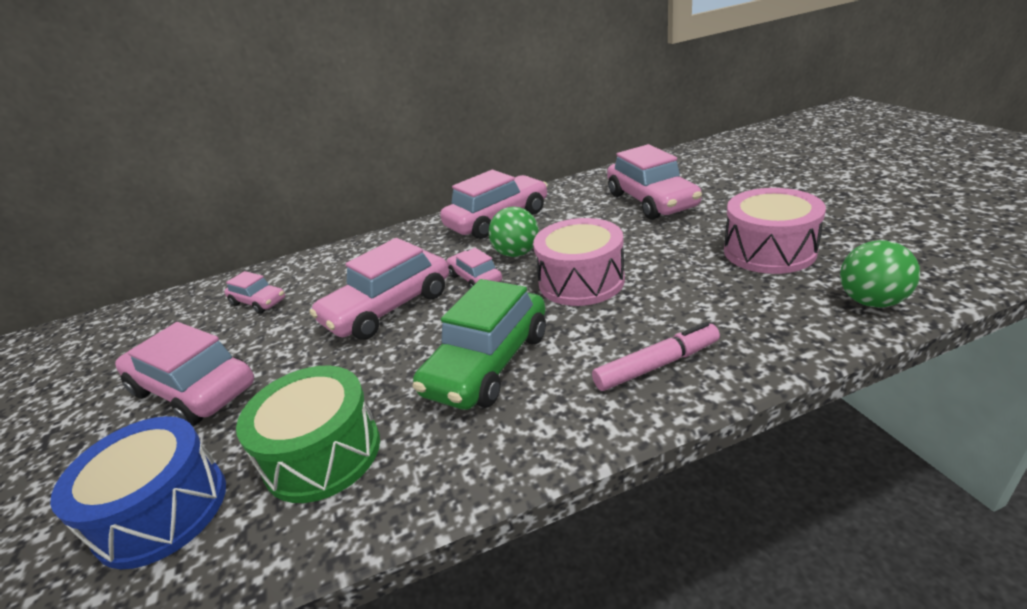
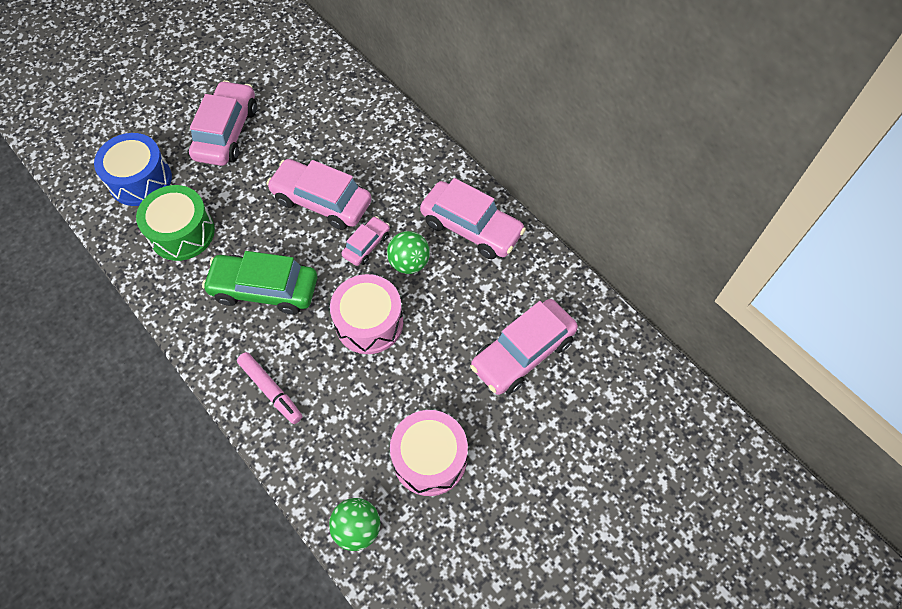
camera: 65 degrees right, 30 degrees up
pink car [224,271,285,314] -> none

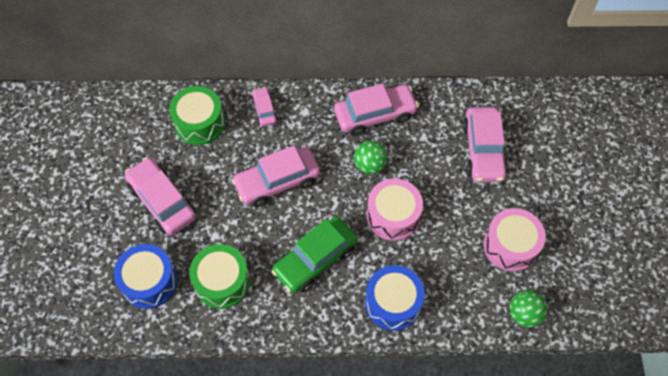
camera: 50 degrees left, 0 degrees up
pink marker [237,352,303,424] -> blue drum [365,265,425,331]
pink car [341,216,390,266] -> pink car moved to [251,87,278,126]
none -> green drum [169,86,225,145]

